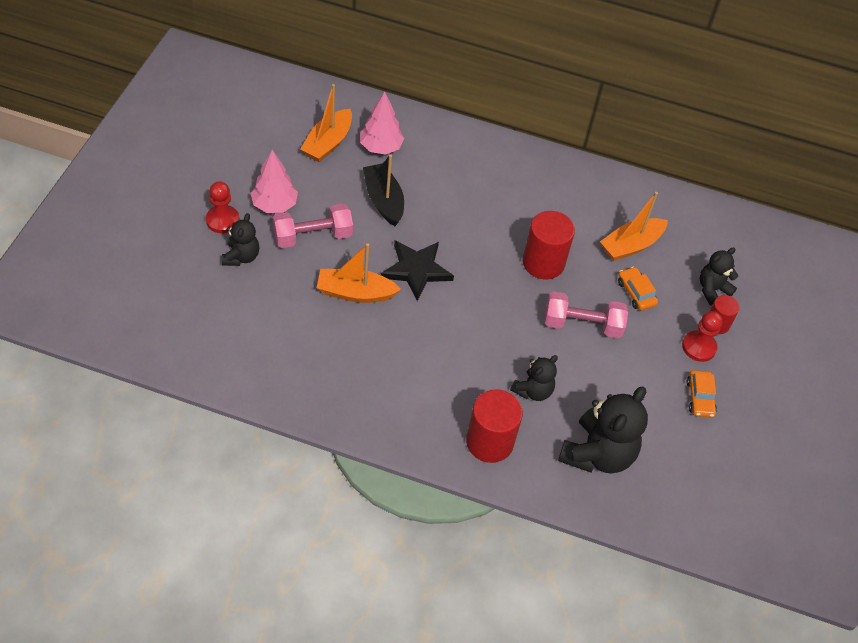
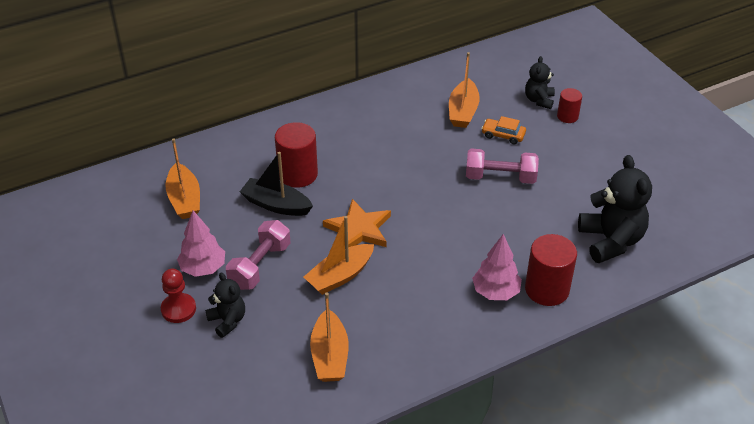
camera: 40 degrees left, 10 degrees down
pink tree [360,91,404,155] -> pink tree moved to [472,234,522,300]
black star [381,240,454,301] -> orange star [323,199,391,247]
black teddy bear [510,355,558,401] -> none
red cylinder [522,211,575,279] -> red cylinder moved to [275,122,318,188]
pink dumbbell [545,292,628,338] -> pink dumbbell turned 45 degrees clockwise [466,148,539,184]
red pawn [682,311,723,362] -> none
orange car [687,370,717,417] -> none
none -> orange boat [310,293,349,382]

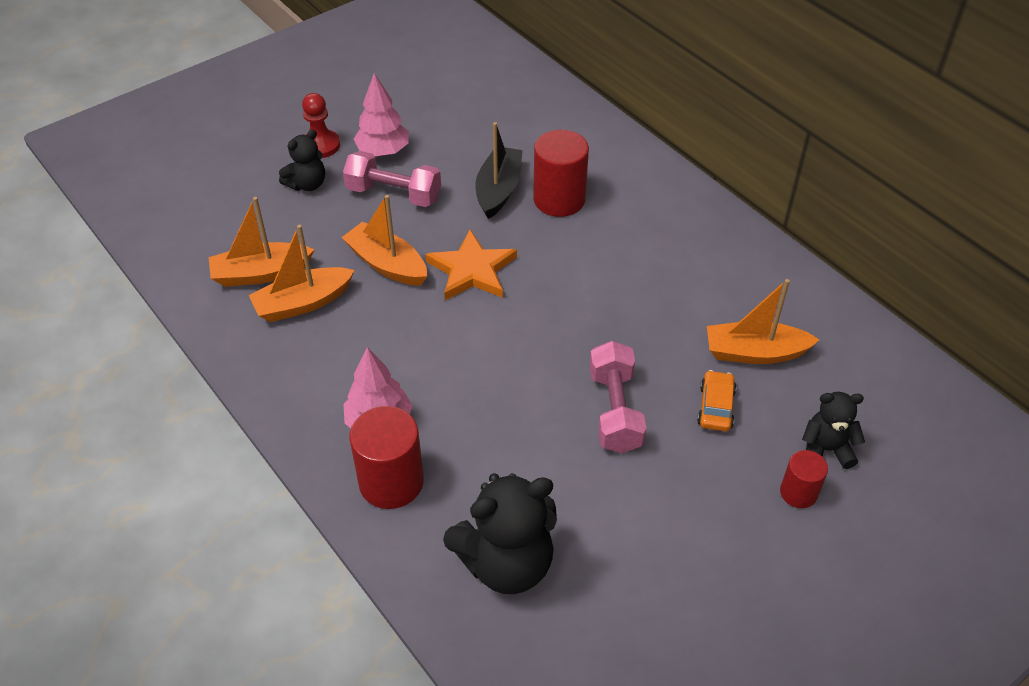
camera: 80 degrees right, 5 degrees up
orange boat [166,138,200,219] -> orange boat moved to [249,225,355,322]

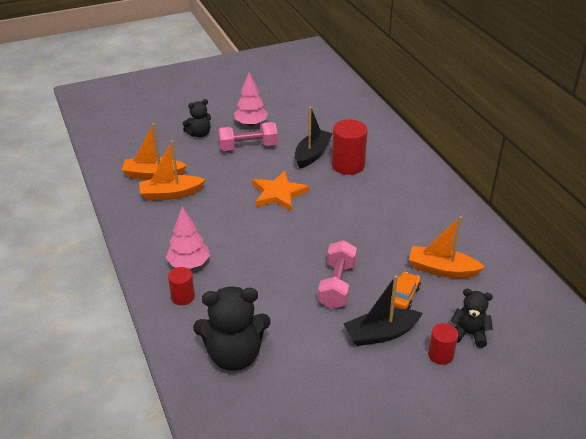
camera: 15 degrees right, 10 degrees down
red pawn [302,93,340,158] -> none
orange boat [341,195,427,286] -> none
pink dumbbell [343,151,441,207] -> pink dumbbell turned 45 degrees counterclockwise [218,122,278,151]
red cylinder [349,406,424,509] -> red cylinder [168,267,195,305], size x0.57
none -> black boat [343,275,423,346]

